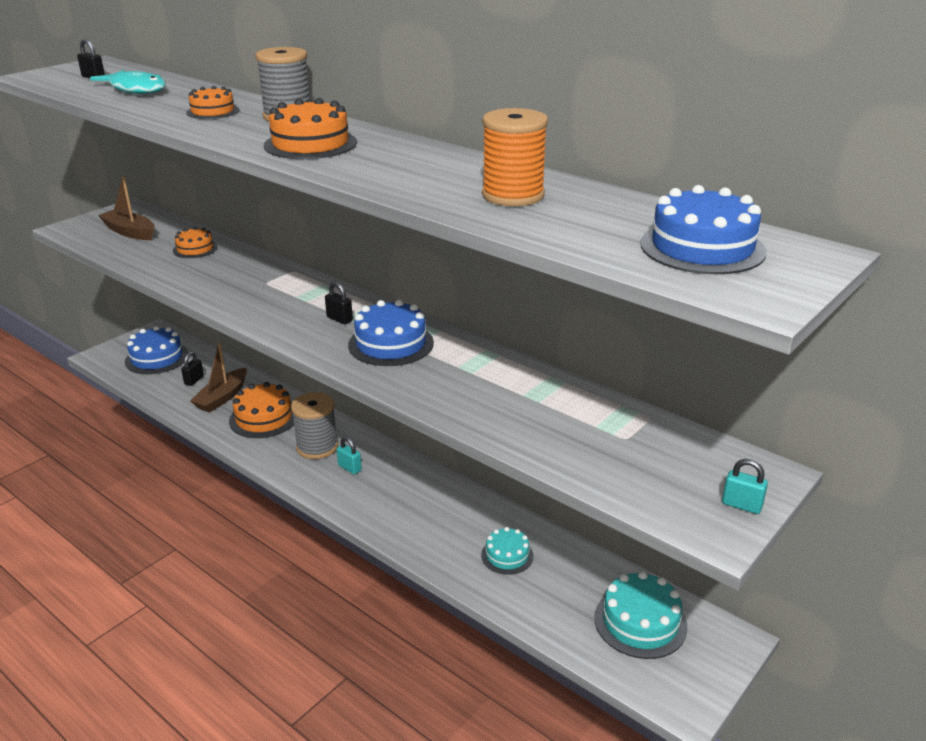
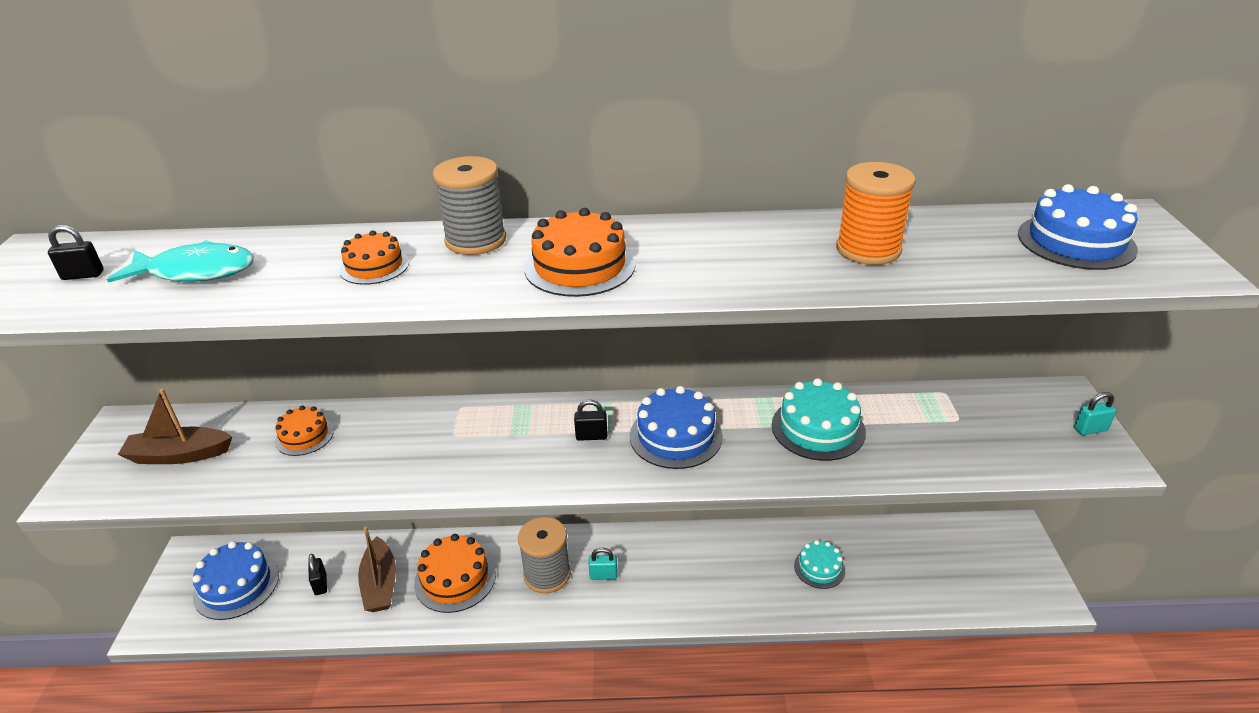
camera: 40 degrees left, 5 degrees up
turquoise cake [594,571,688,659] -> turquoise cake moved to [772,378,866,461]

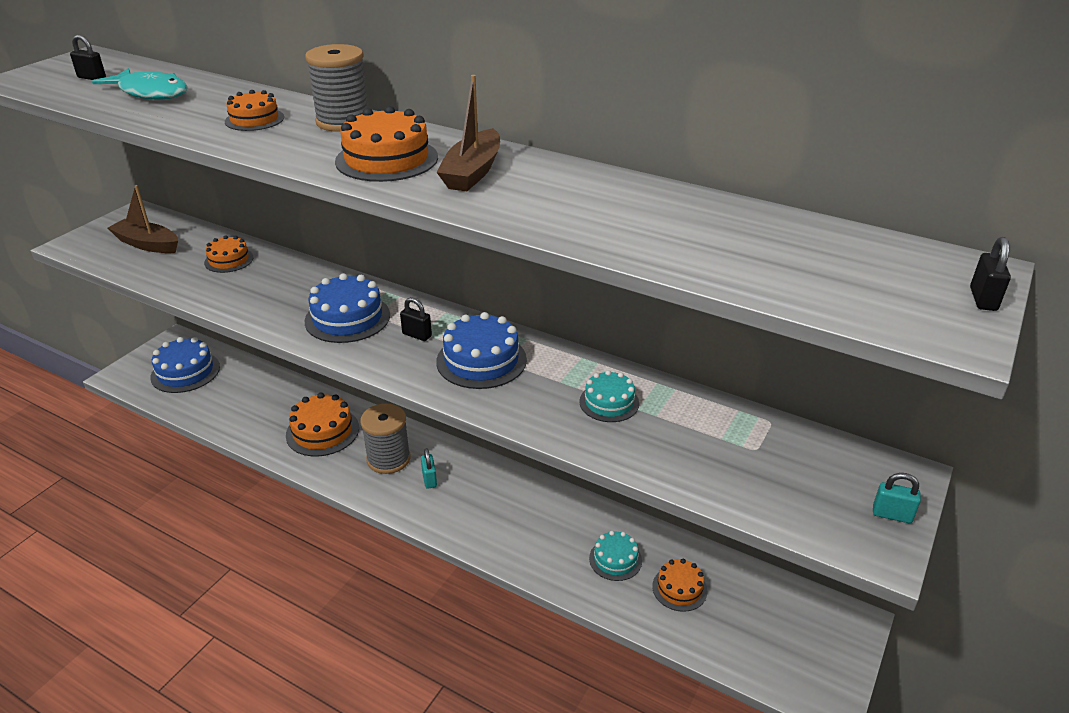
camera: 30 degrees right, 0 degrees up
black padlock [308,554,327,595] -> black padlock moved to [970,237,1011,311]
brown boat [358,527,396,612] -> brown boat moved to [437,75,500,191]
turquoise padlock [589,548,617,580] -> turquoise padlock turned 45 degrees clockwise [421,448,437,489]
turquoise cake [772,378,866,461] -> turquoise cake [579,370,639,422], size x0.62
orange spool [836,162,916,265] -> none
blue cake [1018,184,1138,270] -> blue cake moved to [305,273,390,343]
none -> orange cake [652,559,707,612]

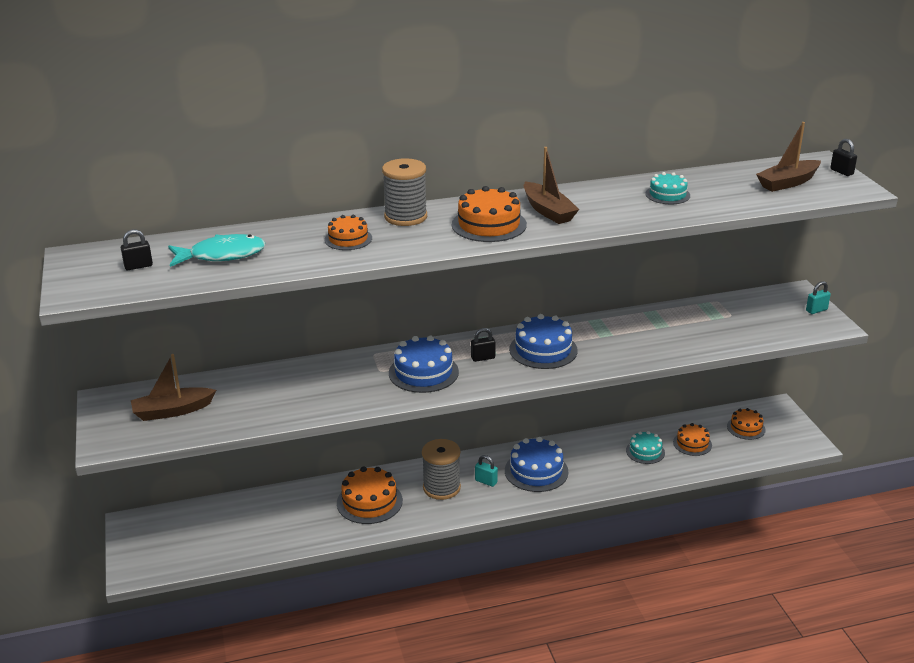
camera: 45 degrees left, 5 degrees down
blue cake [150,337,220,393] -> blue cake moved to [505,437,568,492]
orange cake [204,235,254,273] -> orange cake moved to [727,408,766,440]
turquoise cake [579,370,639,422] -> turquoise cake moved to [645,172,690,204]
none -> brown boat [756,122,821,192]

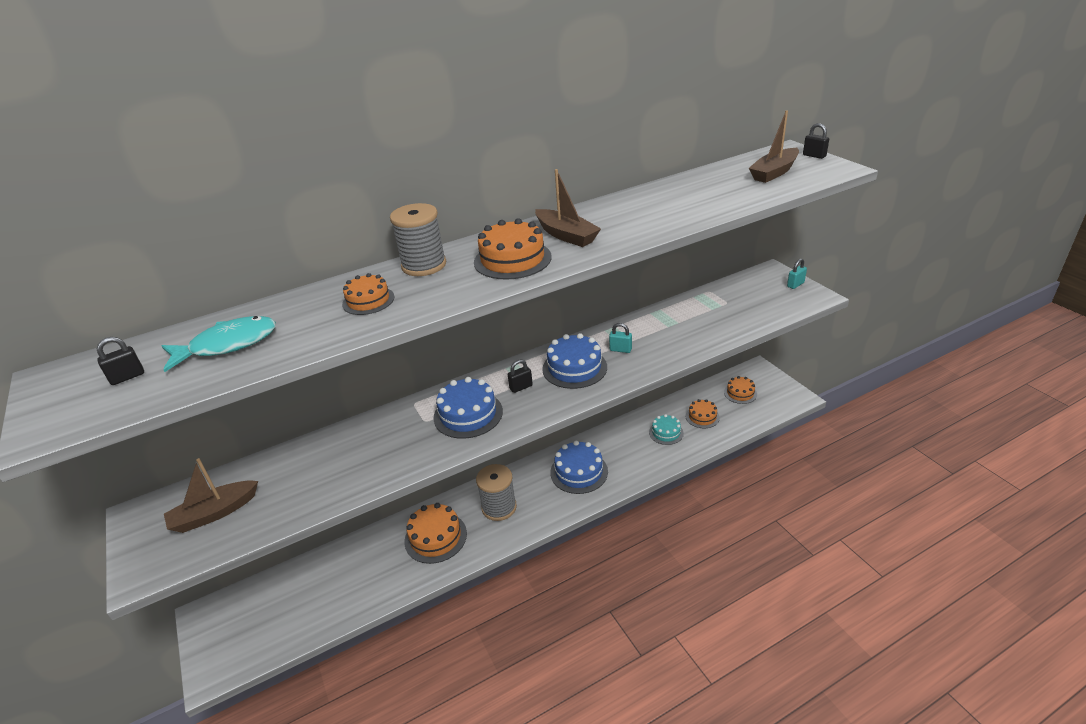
camera: 10 degrees left, 5 degrees up
turquoise padlock [475,455,498,487] -> turquoise padlock moved to [609,323,632,353]
turquoise cake [645,172,690,204] -> none

